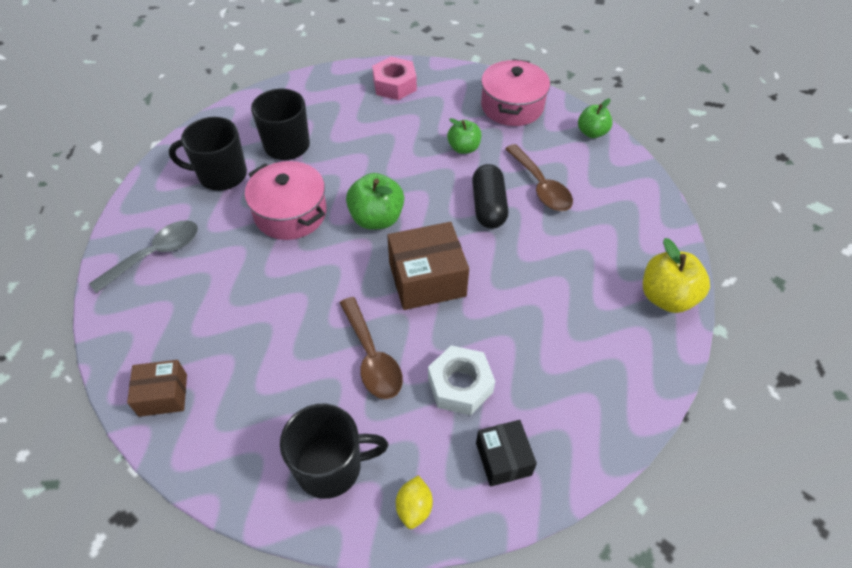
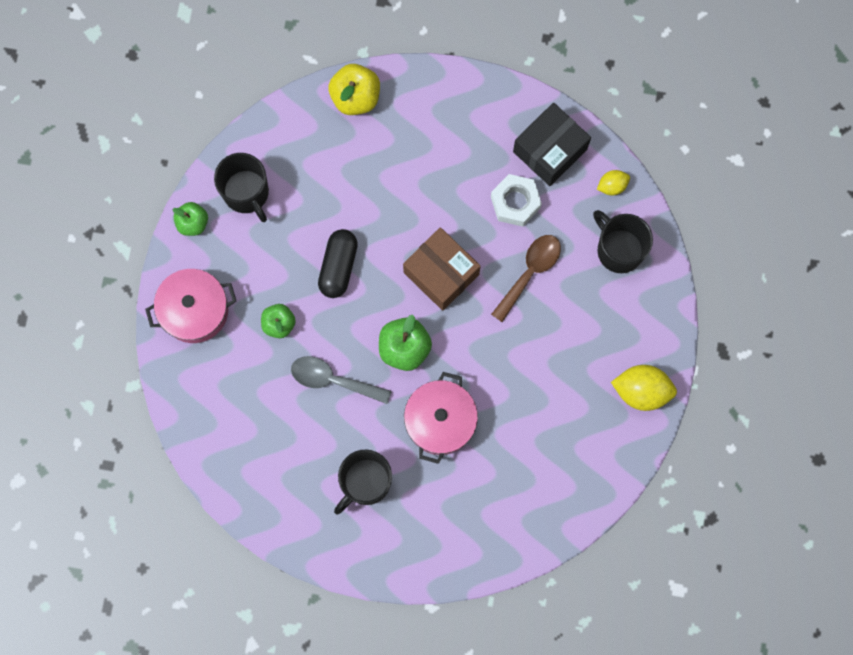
camera: 120 degrees left, 25 degrees up
grey spoon [89,220,198,293] -> grey spoon moved to [291,356,392,404]
brown box [127,360,187,417] -> yellow lemon [611,365,677,411]
black mug [169,117,247,191] -> black mug moved to [214,153,269,222]
pink nut [372,57,417,100] -> none
black capsule [472,164,508,229] -> black capsule turned 45 degrees counterclockwise [318,229,358,298]
black box [476,420,537,487] -> black box [513,102,591,186], size x1.66
brown spoon [505,144,573,211] -> none

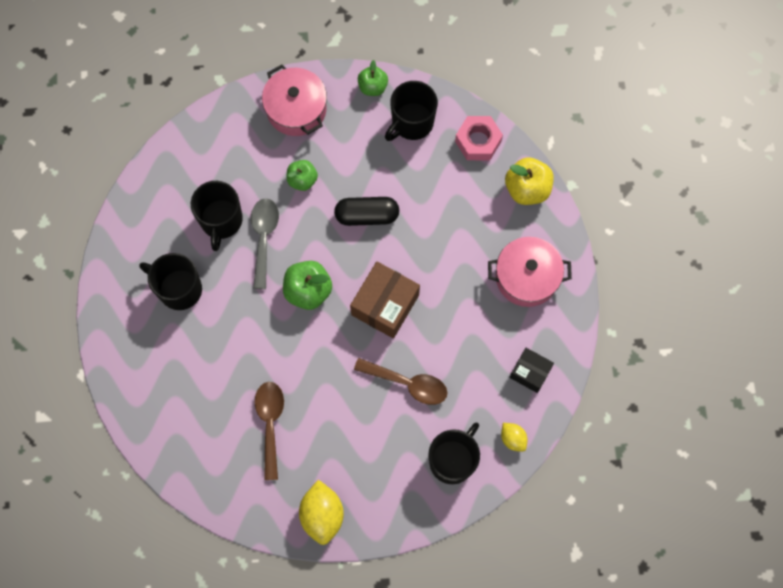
camera: 75 degrees right, 5 degrees down
pink pot [404,372,478,464] -> pink pot moved to [488,237,572,307]
white nut [491,174,542,227] -> none
black box [513,102,591,186] -> black box [509,348,554,393], size x0.60
none -> black mug [191,181,243,251]
none -> brown spoon [254,382,284,480]
none -> pink nut [455,116,503,160]

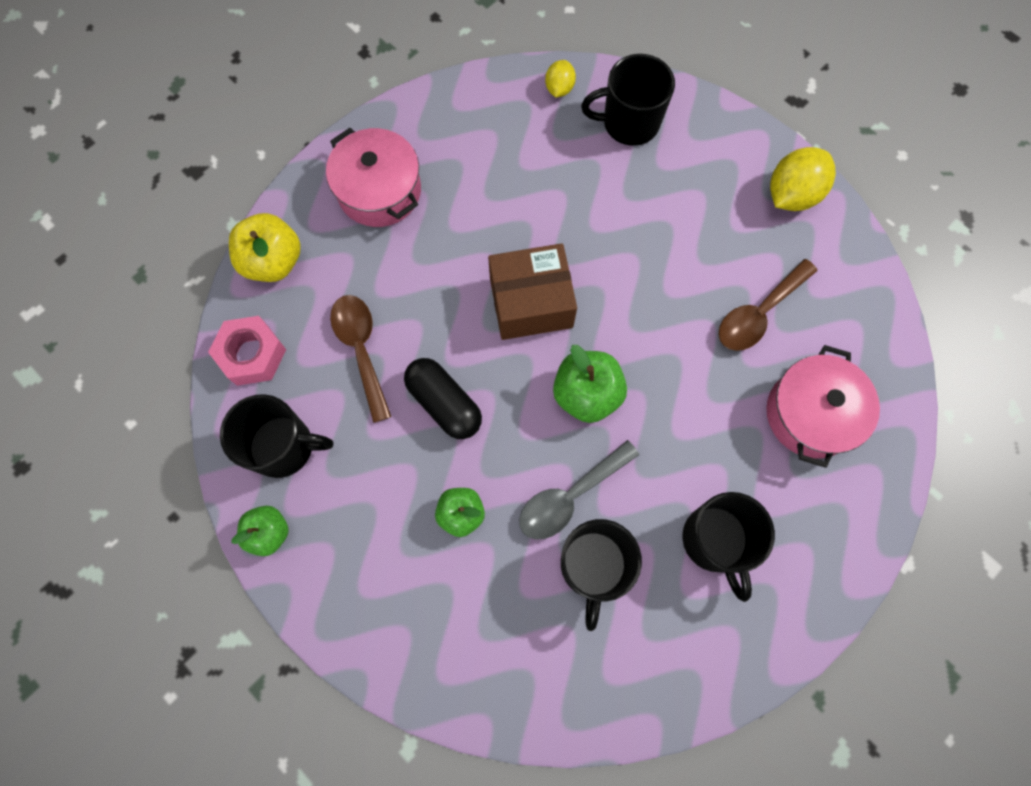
camera: 130 degrees left, 0 degrees up
black mug [191,181,243,251] -> black mug turned 135 degrees clockwise [561,519,642,631]
pink pot [262,64,327,136] -> pink pot moved to [766,345,880,468]
brown spoon [354,358,448,405] -> brown spoon moved to [330,295,391,423]
black box [509,348,554,393] -> none

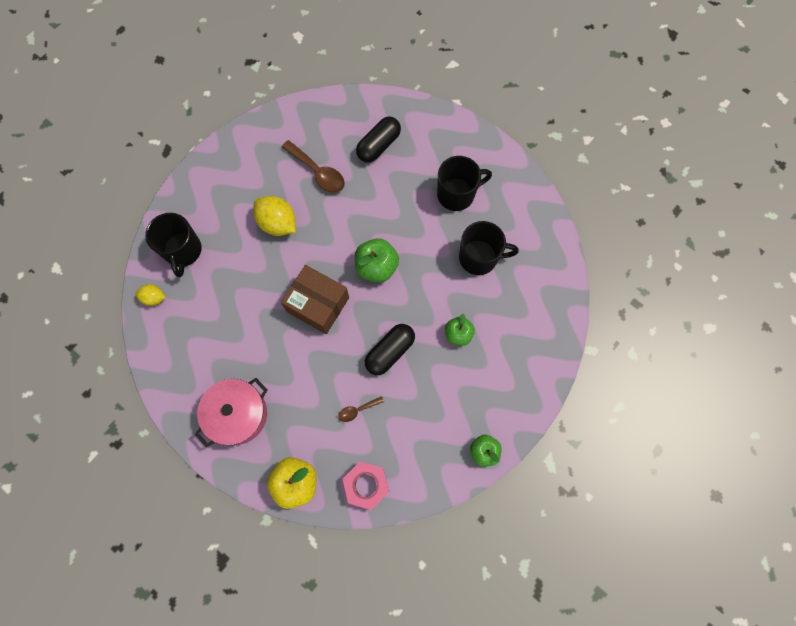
camera: 95 degrees left, 0 degrees up
black mug [220,394,333,478] -> none
brown spoon [330,295,391,423] -> brown spoon [338,396,384,422], size x0.53
brown box [488,243,577,340] -> brown box turned 45 degrees counterclockwise [281,265,349,334]
grey spoon [519,440,639,539] -> none
pink pot [766,345,880,468] -> black capsule [356,117,401,163]
yellow lemon [770,147,836,211] -> yellow lemon moved to [253,196,296,236]

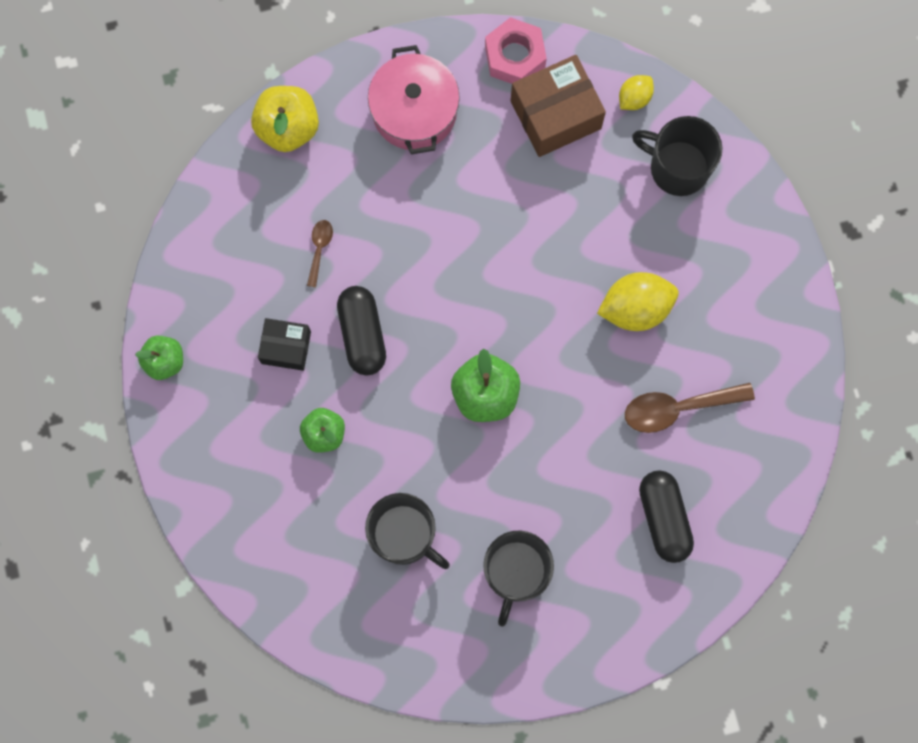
camera: 125 degrees right, 5 degrees up
brown box [281,265,349,334] -> brown box moved to [511,55,606,157]
pink nut [343,462,389,510] -> pink nut moved to [485,17,547,84]
black mug [459,221,519,275] -> black mug turned 90 degrees counterclockwise [365,493,450,569]
none -> black box [258,318,311,371]

